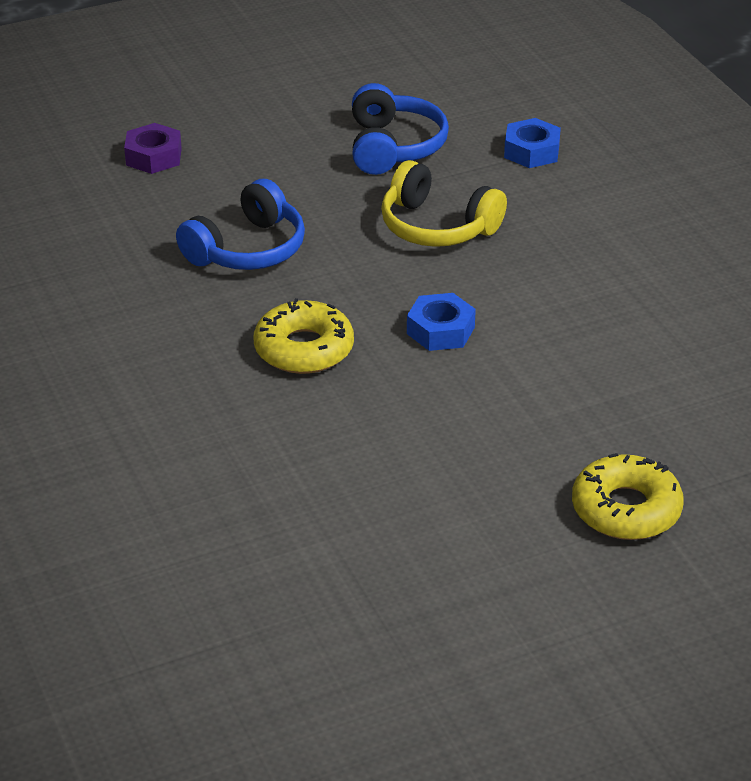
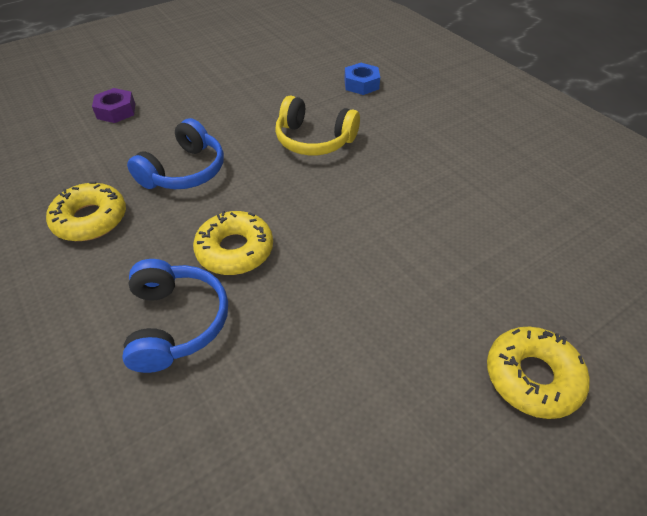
camera: 10 degrees left, 10 degrees up
blue headphones [352,83,449,175] -> blue headphones moved to [122,259,228,373]
blue nut [407,293,476,351] -> none
none -> yellow donut [46,182,126,241]

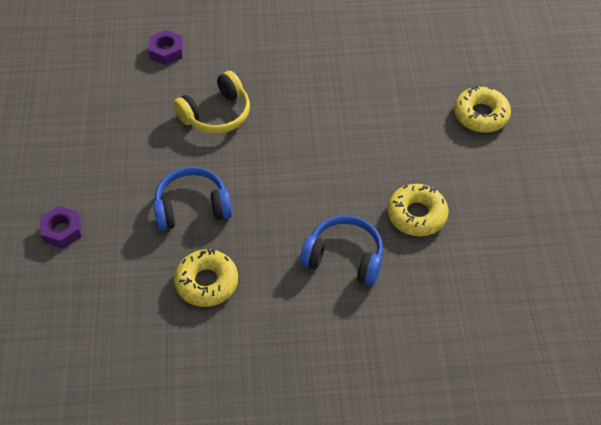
camera: 60 degrees left, 5 degrees up
blue headphones [127,118,224,189] -> blue headphones turned 75 degrees counterclockwise [153,167,232,231]
yellow donut [193,211,273,275] -> yellow donut moved to [387,184,448,236]
blue nut [344,63,380,95] -> purple nut [148,30,183,65]

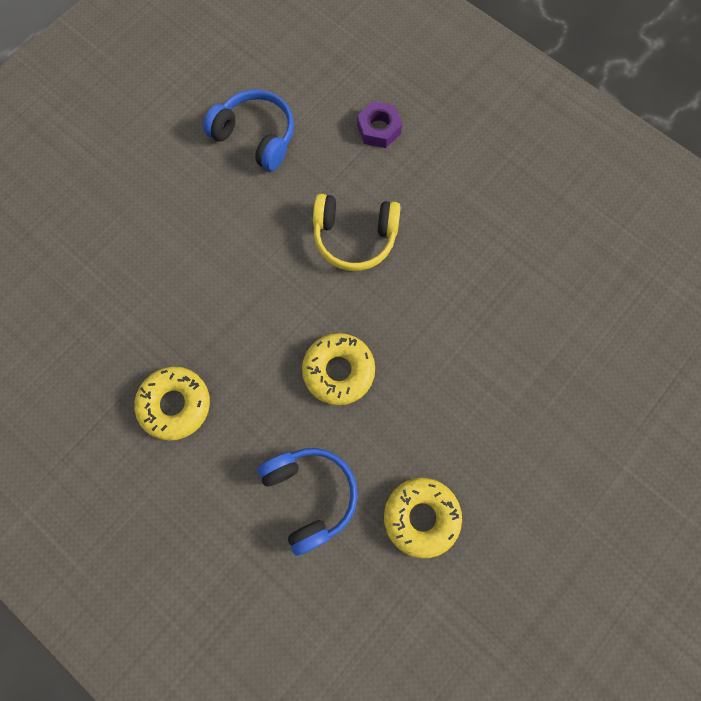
camera: 45 degrees right, 20 degrees up
purple nut [40,206,82,249] -> none
blue headphones [153,167,232,231] -> blue headphones moved to [203,89,294,171]
yellow donut [454,86,511,133] -> yellow donut moved to [302,333,375,405]

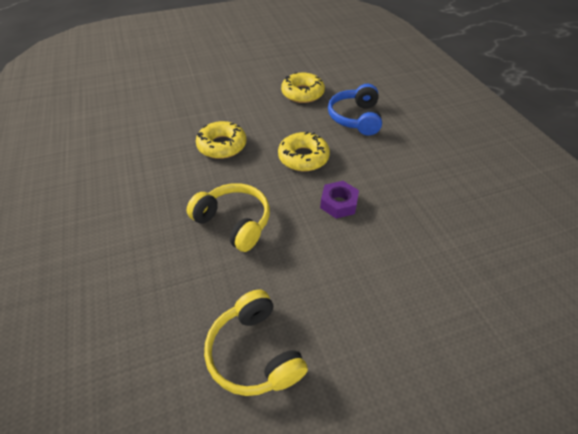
camera: 150 degrees left, 25 degrees down
yellow donut [134,366,210,441] -> yellow donut moved to [196,121,246,159]
blue headphones [203,89,294,171] -> yellow headphones [204,290,308,396]
purple nut [357,101,402,148] -> purple nut moved to [320,181,359,219]

